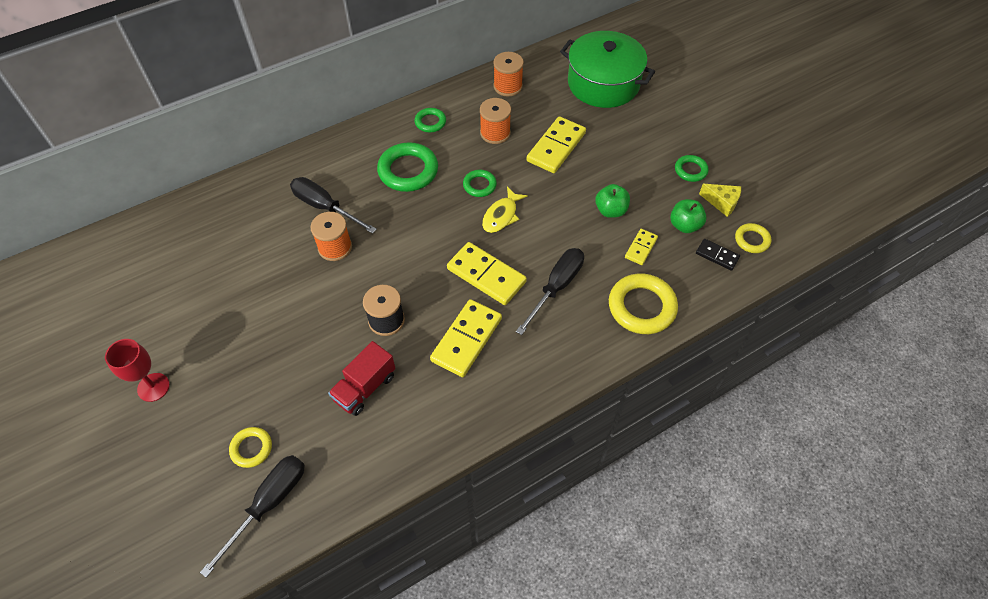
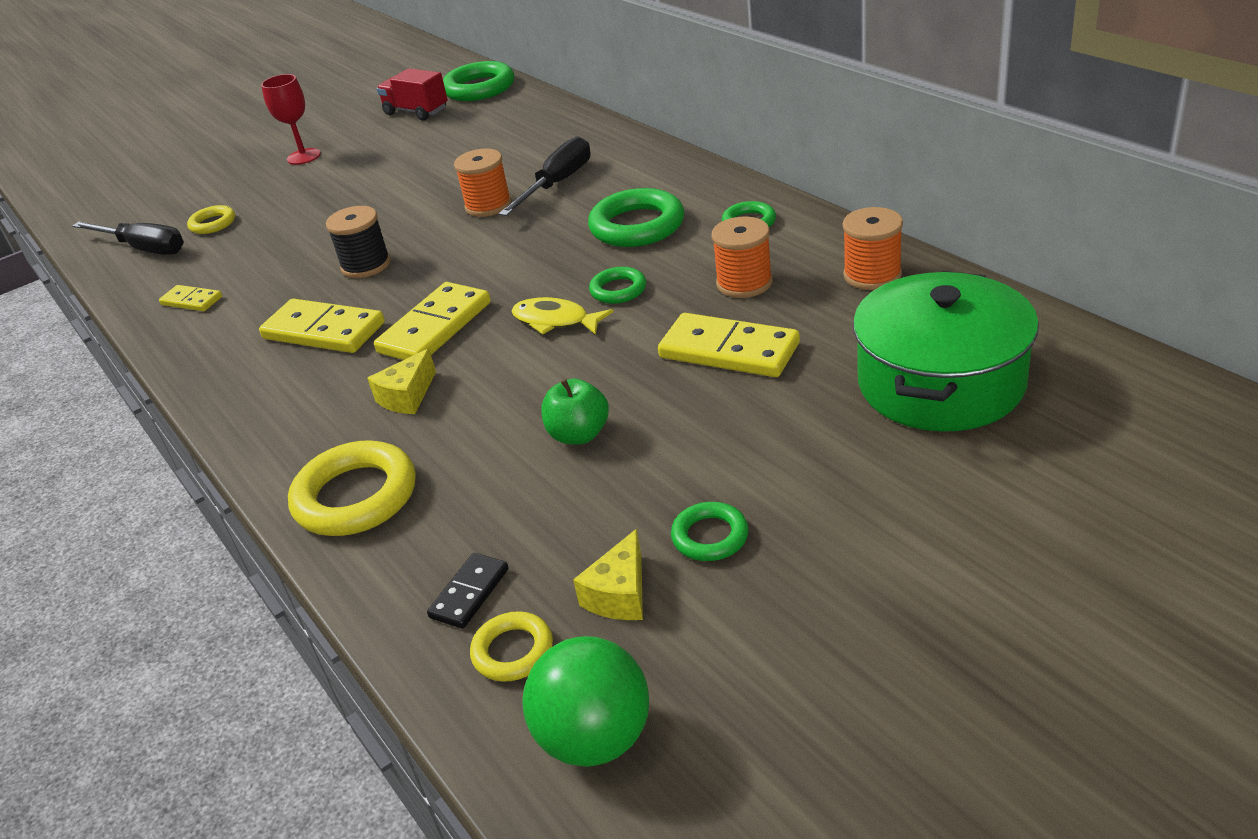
camera: 90 degrees right, 20 degrees down
red truck [328,341,395,416] -> red truck moved to [376,68,448,120]
black screwdriver [516,248,584,335] -> yellow cheese [367,349,436,414]
yellow domino [625,229,658,265] -> yellow domino moved to [159,285,222,311]
green apple [670,199,707,233] -> none
none -> green ring [443,61,514,101]
none -> green ball [522,636,649,767]

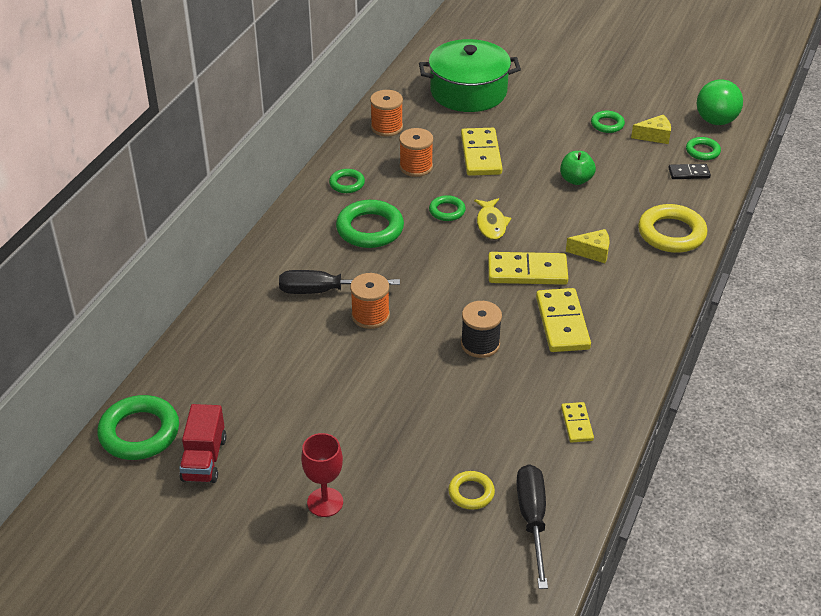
camera: 125 degrees left, 5 degrees up
yellow ring [470,611,553,682] -> green ring [686,137,721,160]

